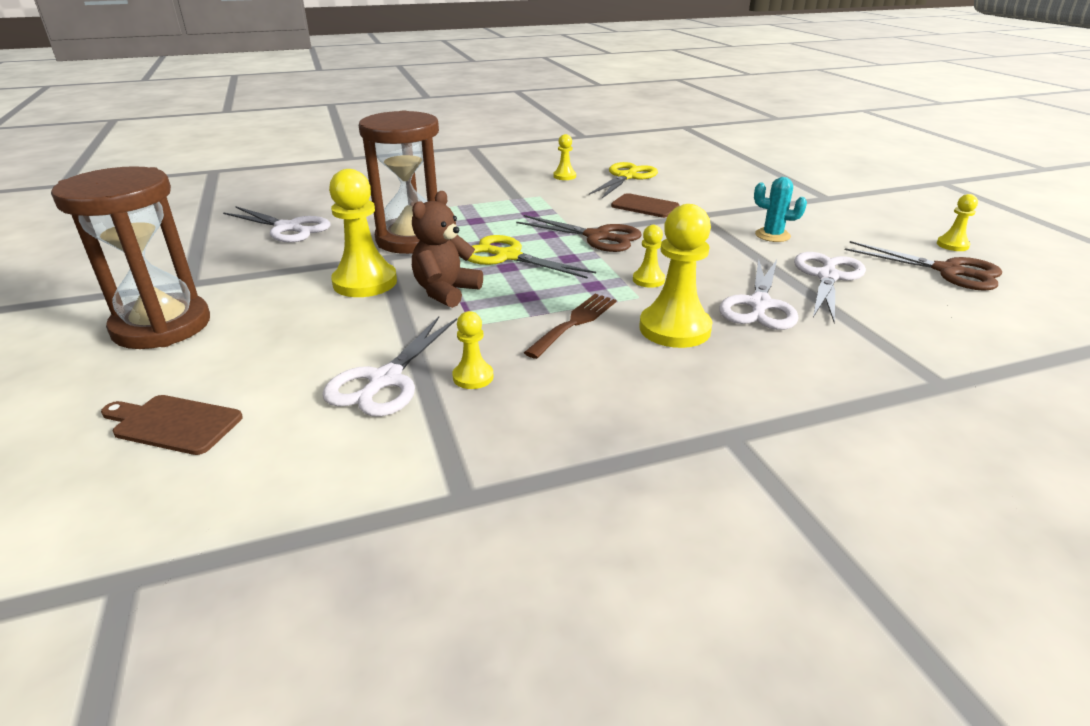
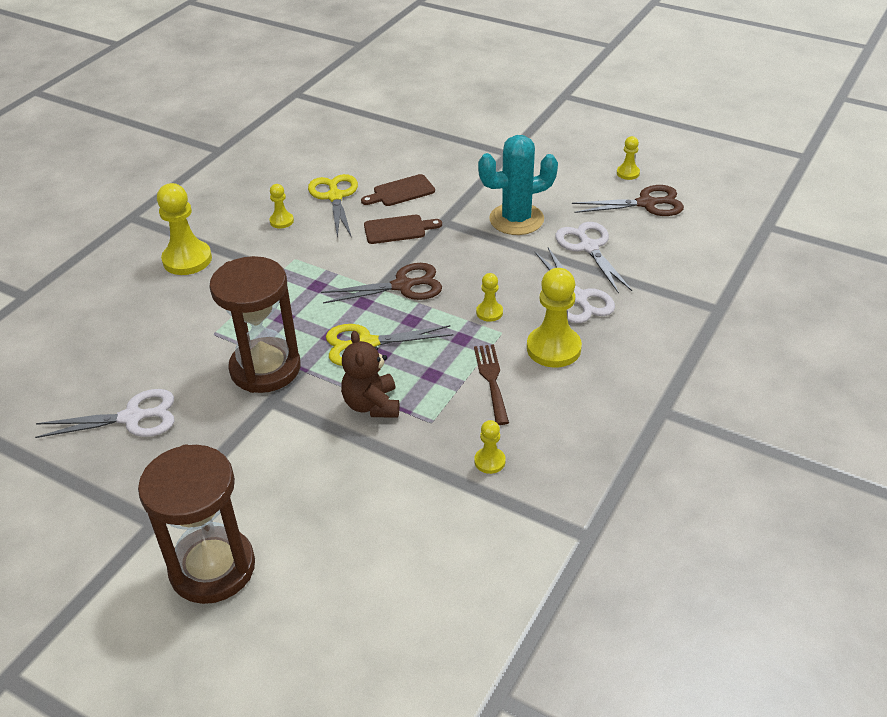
camera: 40 degrees left, 10 degrees up
brown cutting board [101,395,243,455] -> brown cutting board moved to [361,174,435,206]
white scissors [322,316,457,417] -> none
yellow pawn [329,169,397,297] -> yellow pawn moved to [157,183,212,275]
turquoise cactus [754,177,807,242] -> turquoise cactus [478,135,558,235], size x1.86

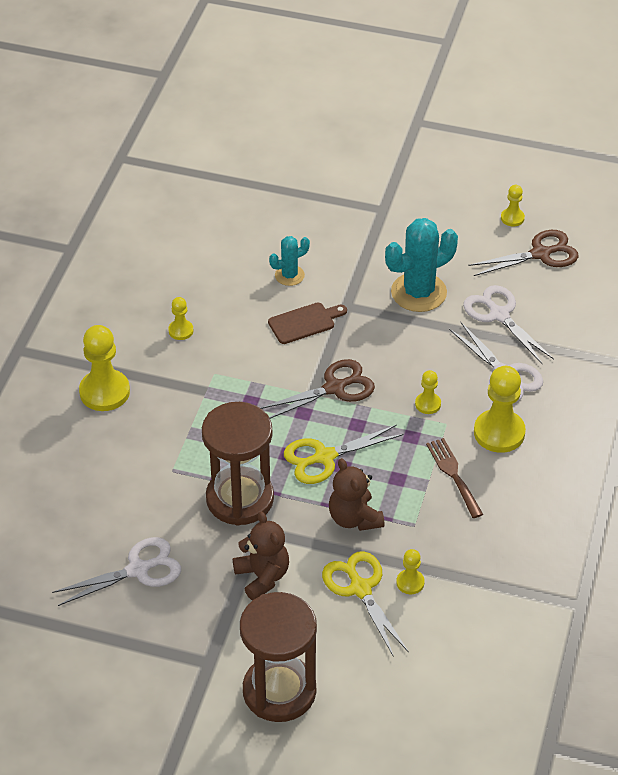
camera: 15 degrees left, 5 degrees up
yellow scissors [308,174,358,238] -> yellow scissors moved to [322,551,409,657]
brown cutting board [361,174,435,206] -> turquoise cactus [269,236,310,286]
yellow pawn [474,420,506,474] -> yellow pawn moved to [396,549,425,594]
none -> brown teddy bear [233,511,289,601]

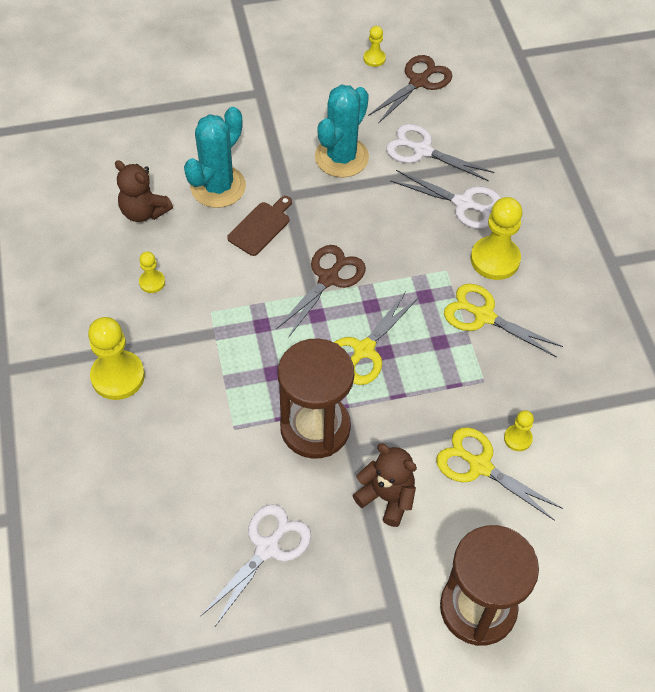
camera: 30 degrees left, 10 degrees up
turquoise cactus [269,236,310,286] -> turquoise cactus [184,107,246,208], size x1.86
brown teddy bear [329,458,384,531] -> brown teddy bear moved to [115,160,173,222]
yellow pawn [415,370,441,414] -> none
brown fork [426,438,483,518] -> yellow scissors [444,284,563,357]

